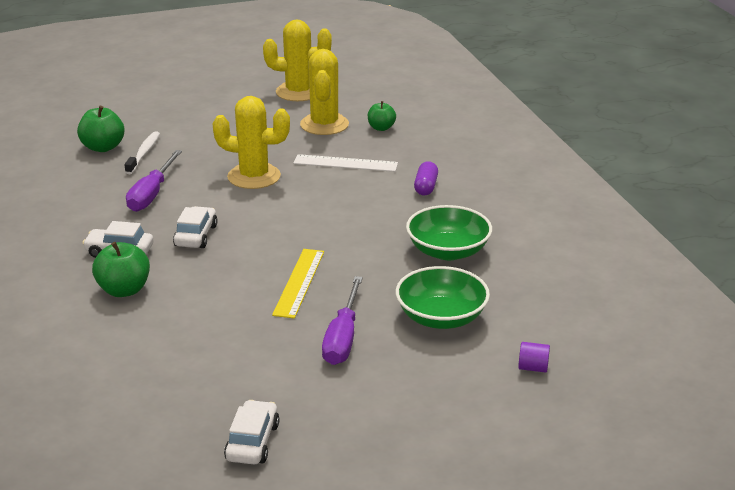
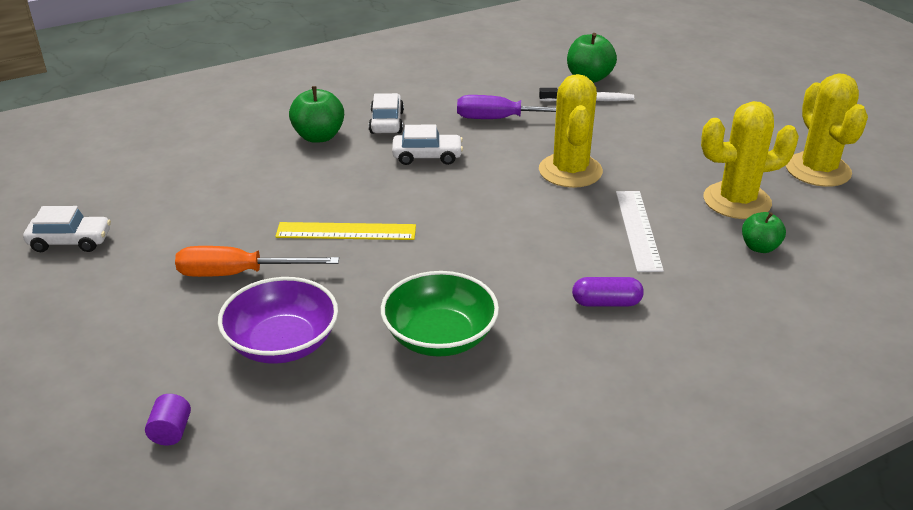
camera: 80 degrees right, 5 degrees up
purple screwdriver [322,276,363,365] -> orange screwdriver [175,246,339,277]
green bowl [396,266,490,329] -> purple bowl [218,277,338,364]

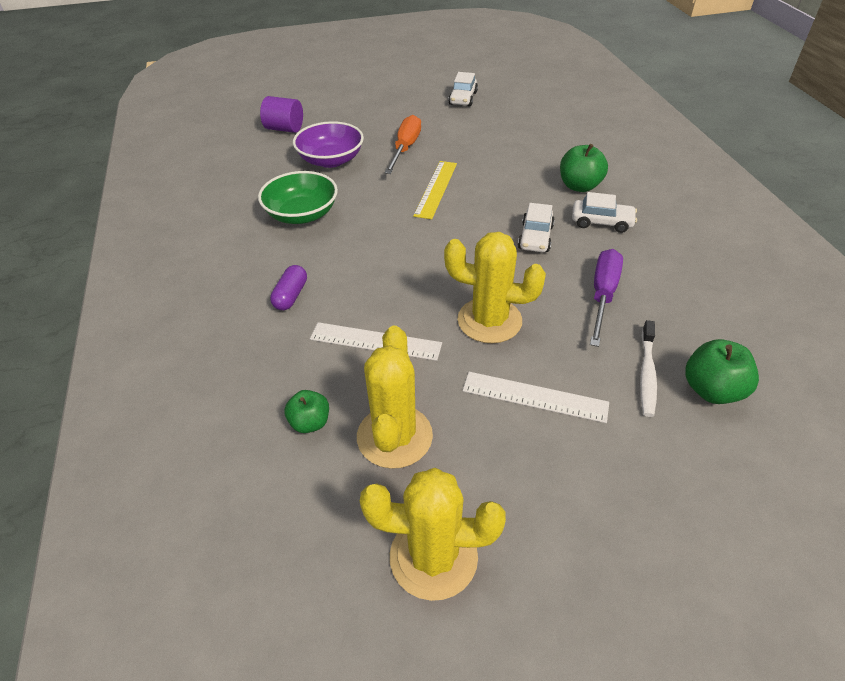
camera: 105 degrees right, 10 degrees up
purple cylinder [145,394,191,446] -> purple cylinder [260,96,303,133], size x1.72
none -> white ruler [463,372,609,423]

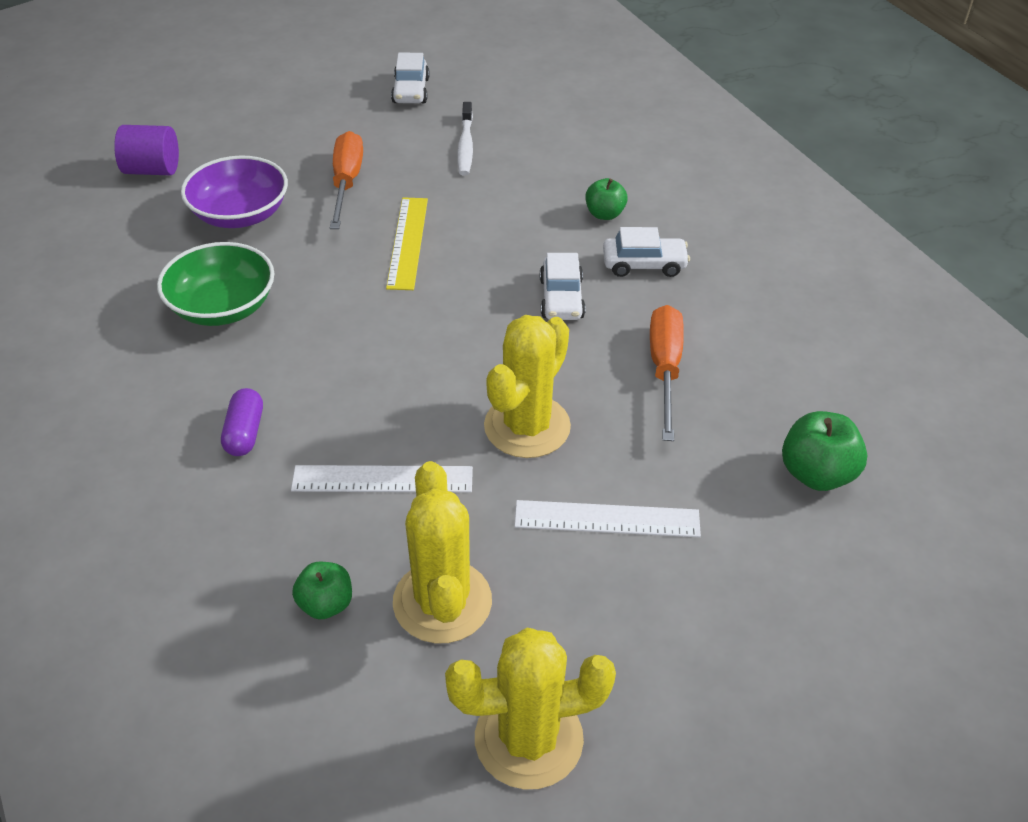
camera: 15 degrees left, 0 degrees up
yellow cactus [444,232,546,344] -> yellow cactus turned 60 degrees counterclockwise [484,315,571,458]
green apple [560,144,608,192] -> green apple [585,178,628,220], size x0.65
purple screwdriver [590,249,623,347] -> orange screwdriver [650,305,684,441]
white toothbrush [640,320,657,417] -> white toothbrush moved to [457,102,473,175]

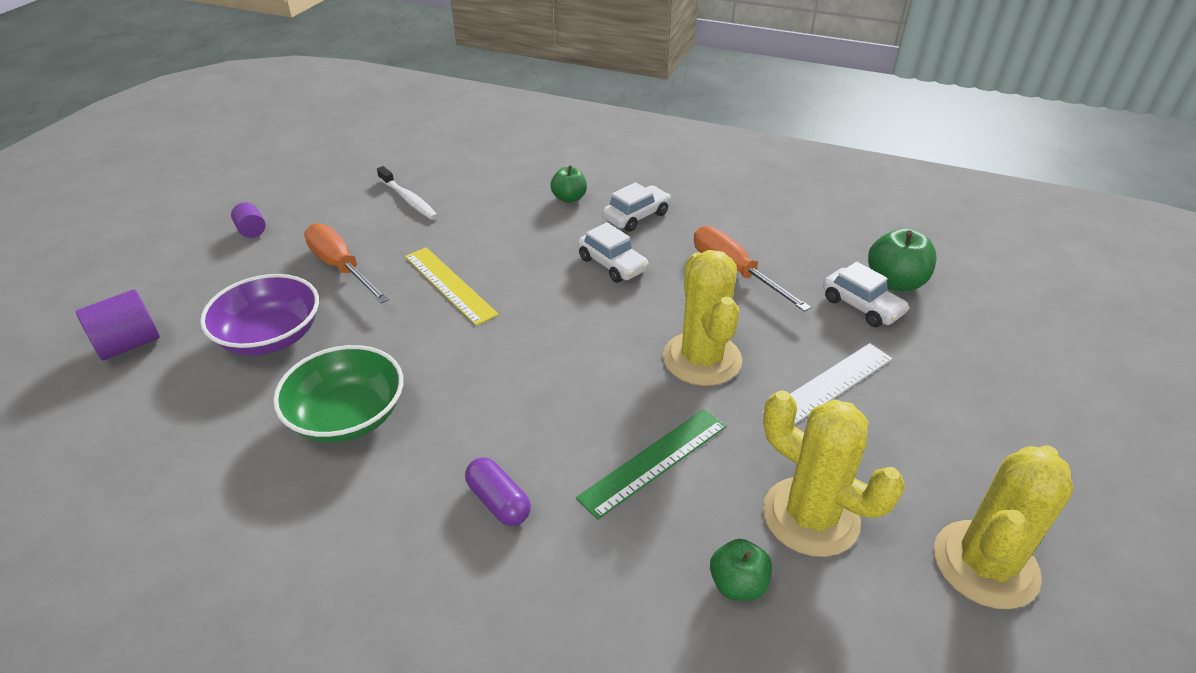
camera: 40 degrees left, 5 degrees down
white ruler [291,465,473,493] -> green ruler [576,409,727,520]
white car [391,53,430,103] -> white car moved to [823,262,910,327]
none -> purple cylinder [231,202,266,238]

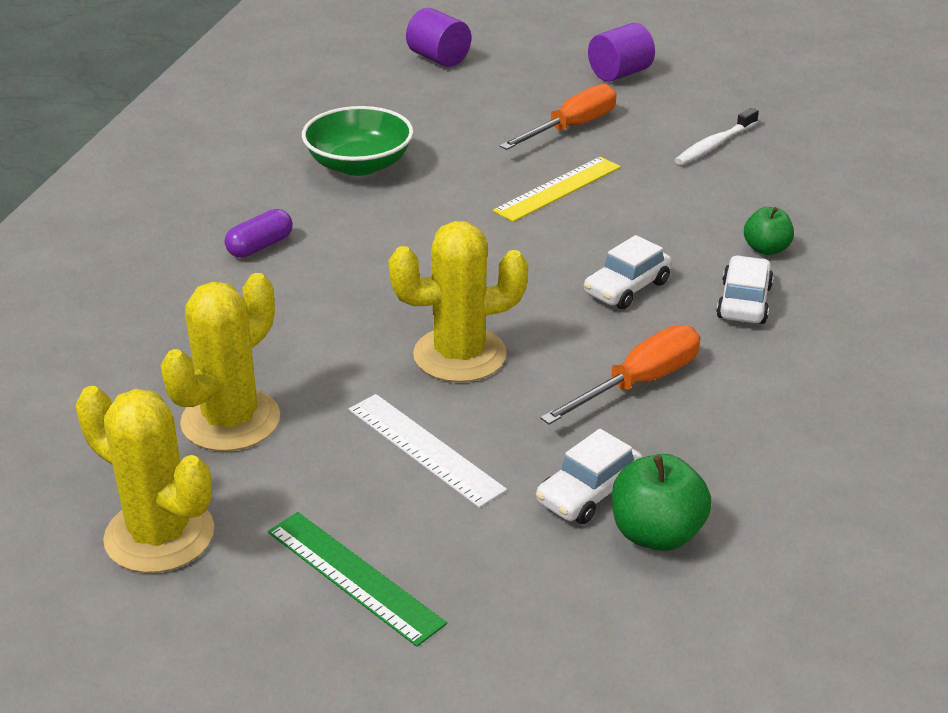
camera: 85 degrees right, 5 degrees down
purple bowl [200,274,319,356] -> none
purple cylinder [231,202,266,238] -> purple cylinder [588,23,655,82], size x1.72
green ruler [576,409,727,520] -> green ruler moved to [268,512,447,647]
white car [602,182,671,232] -> white car turned 120 degrees counterclockwise [716,255,774,324]
green apple [710,539,772,601] -> none

